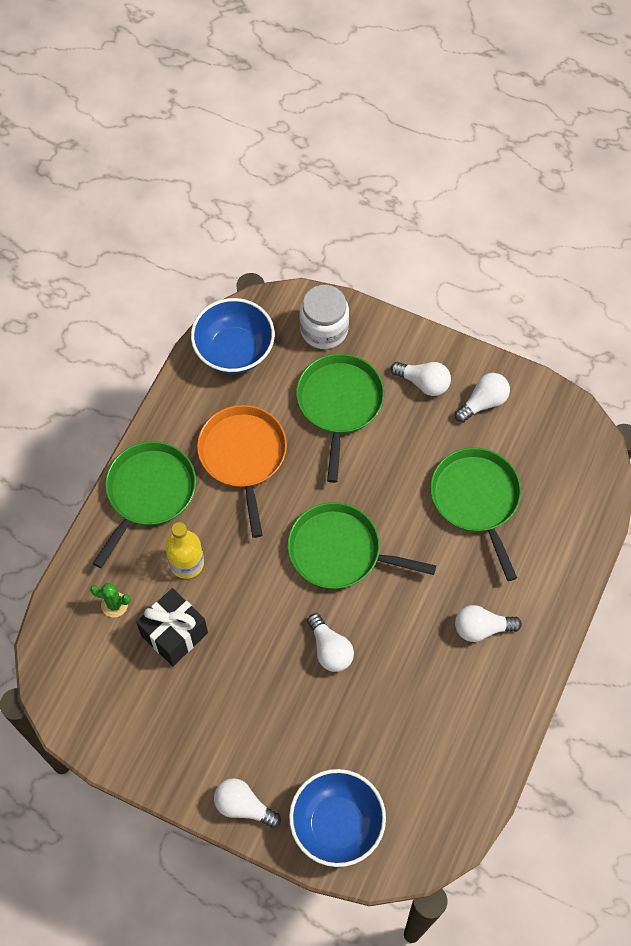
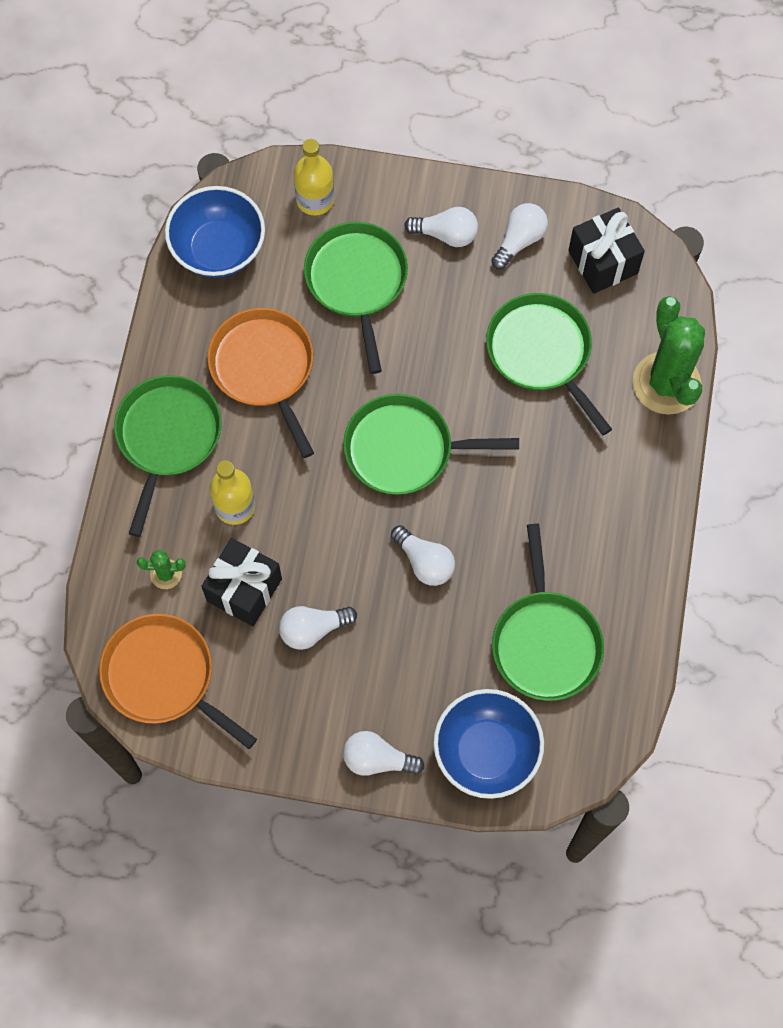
camera: 15 degrees left, 5 degrees up
white jar [300,285,349,349] -> yellow bottle [294,139,334,216]
white light bulb [455,605,522,642] -> white light bulb moved to [279,606,357,650]
none -> orange pan [99,614,257,749]
none -> green pan [492,524,604,701]
none -> black gift [568,208,645,294]
none -> green cactus [633,296,705,415]

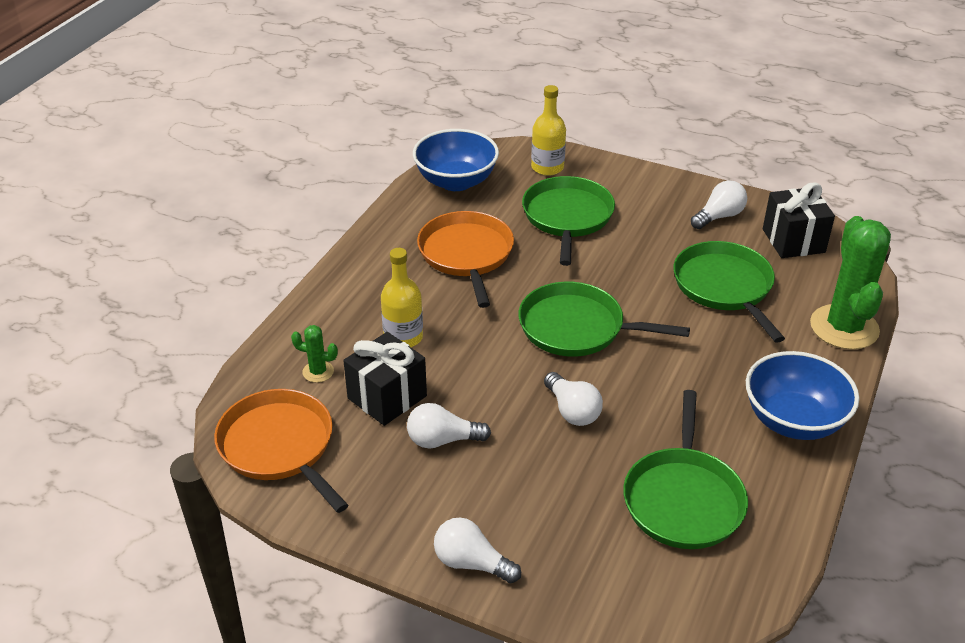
camera: 15 degrees right, 30 degrees down
green pan [114,375,221,537] -> none
white light bulb [404,207,478,247] -> none
blue bowl [434,689,544,799] -> blue bowl moved to [746,351,859,440]

